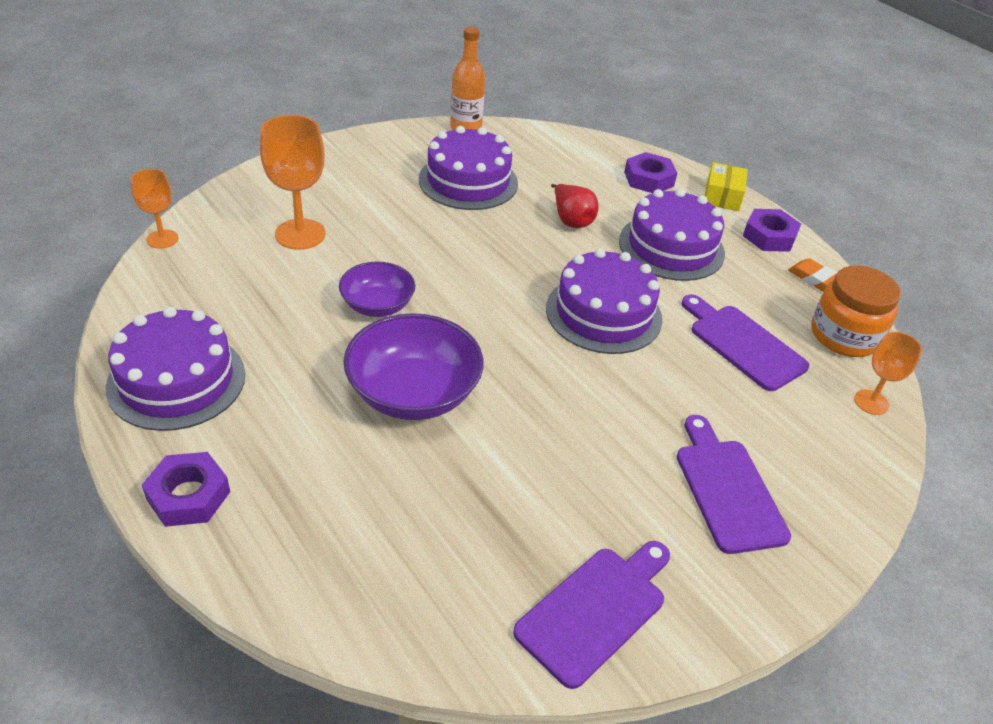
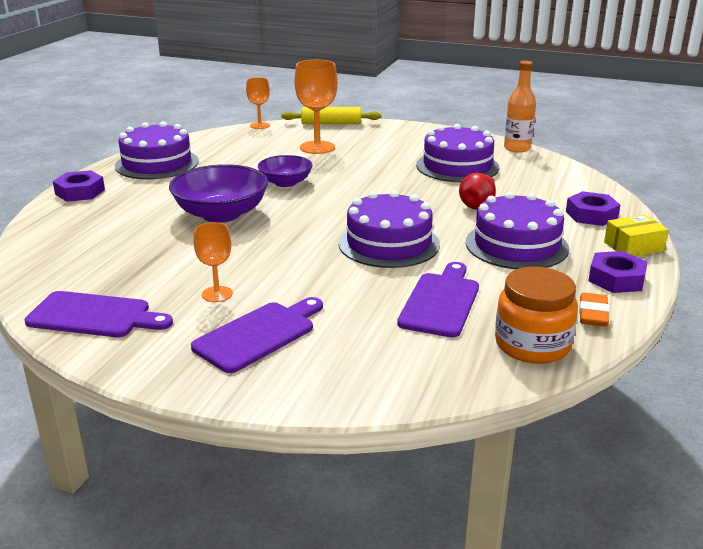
camera: 60 degrees right, 15 degrees down
orange goblet [854,332,922,415] -> orange goblet moved to [194,222,233,302]
none -> yellow rolling pin [281,107,381,124]

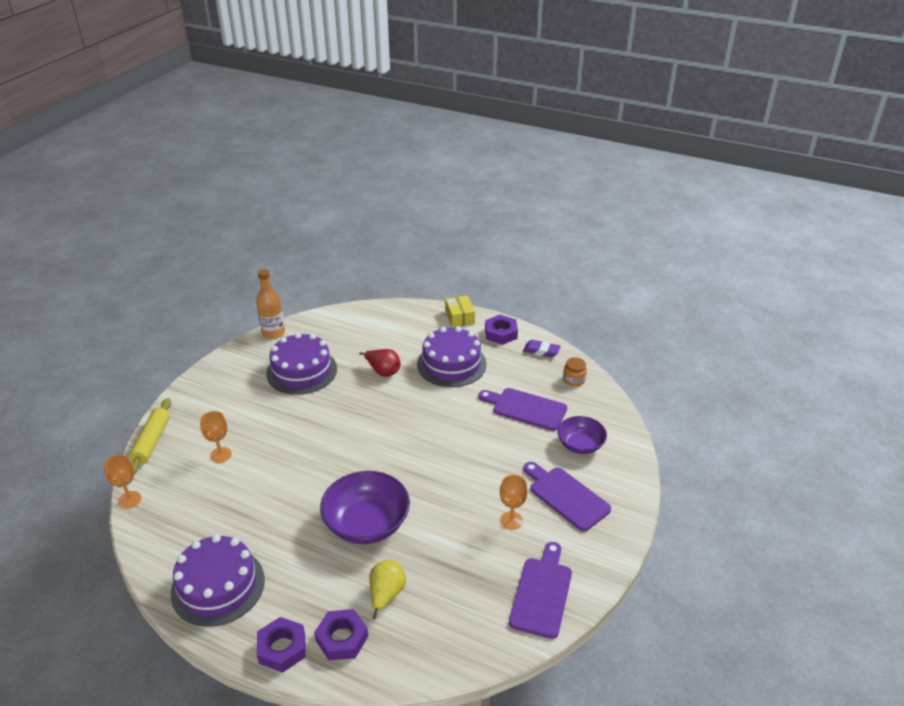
camera: 85 degrees left, 10 degrees up
purple bowl [258,155,313,187] -> purple bowl moved to [558,416,607,454]
orange goblet [294,60,338,154] -> orange goblet [200,411,232,463], size x0.59
purple cake [338,190,440,268] -> none
orange jar [495,267,578,364] -> orange jar [563,357,587,386], size x0.52
purple nut [566,191,620,226] -> purple nut moved to [314,609,368,660]
orange eraser [579,292,610,327] -> purple eraser [523,340,561,358]
none -> yellow pear [369,560,406,620]

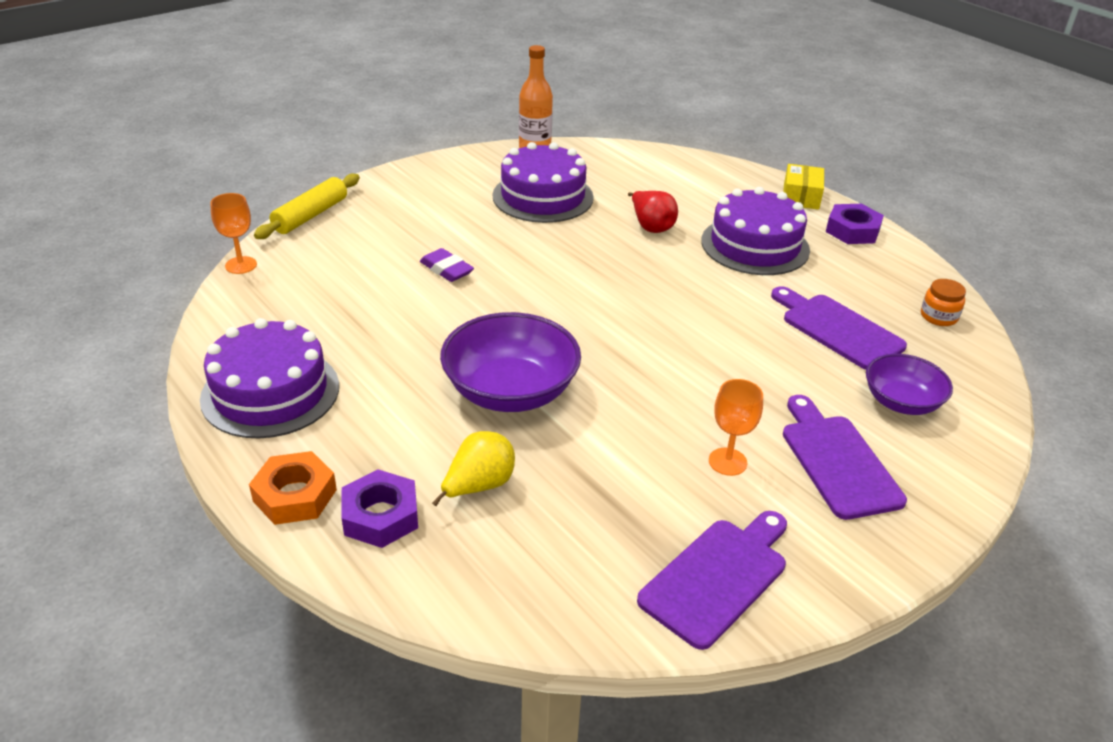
camera: 25 degrees right, 0 degrees up
orange goblet [200,411,232,463] -> none
purple nut [257,617,306,673] -> orange nut [249,451,337,525]
purple eraser [523,340,561,358] -> purple eraser moved to [420,248,474,282]

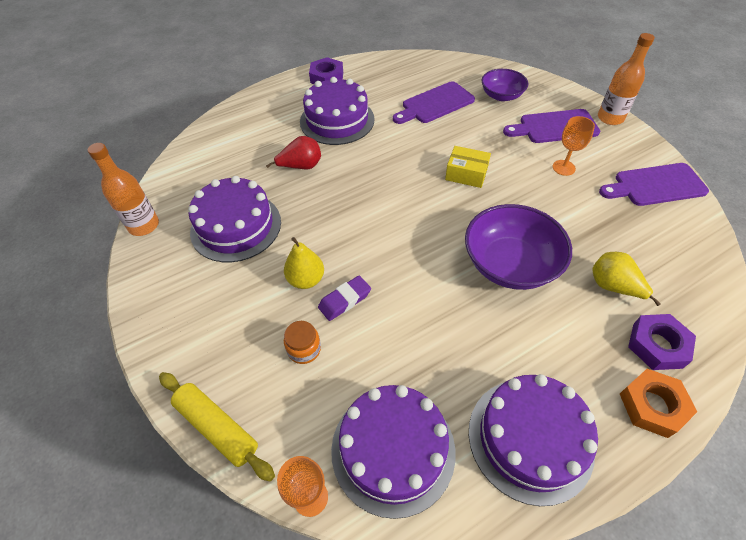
camera: 80 degrees left, 15 degrees up
purple cutting board [637,511,787,650] -> purple cutting board turned 60 degrees counterclockwise [599,163,709,206]
yellow box [783,164,824,210] -> yellow box moved to [445,146,491,188]
orange jar [921,279,966,326] -> orange jar moved to [284,321,321,364]
none -> yellow pear [284,237,324,289]
none -> purple cake [331,385,455,519]
none -> orange bottle [598,33,655,125]

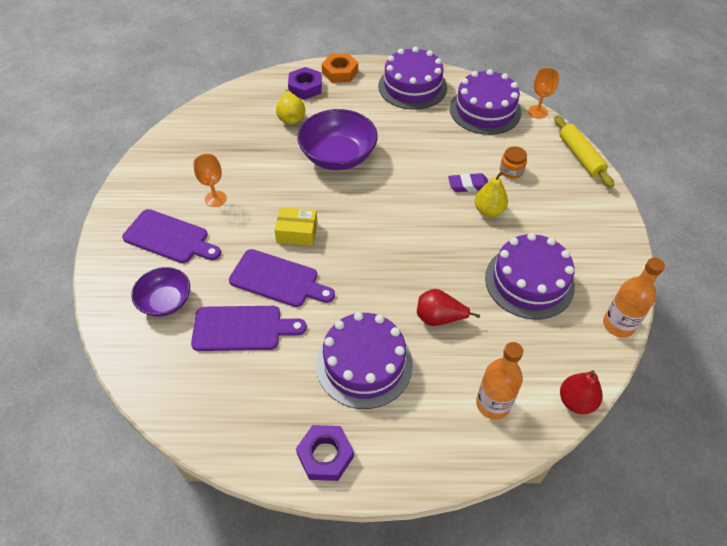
camera: 150 degrees left, 0 degrees up
yellow box [445,146,491,188] -> yellow box turned 45 degrees counterclockwise [274,207,318,246]
orange bottle [598,33,655,125] -> orange bottle moved to [476,342,523,419]
purple cutting board [599,163,709,206] -> purple cutting board moved to [229,249,335,307]
none -> red pear [560,370,603,414]

